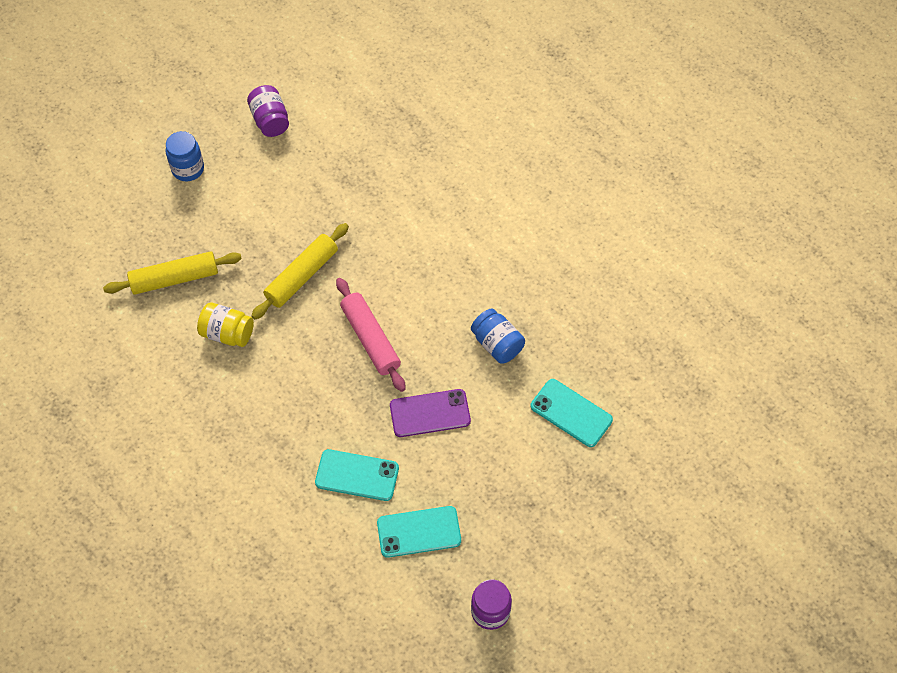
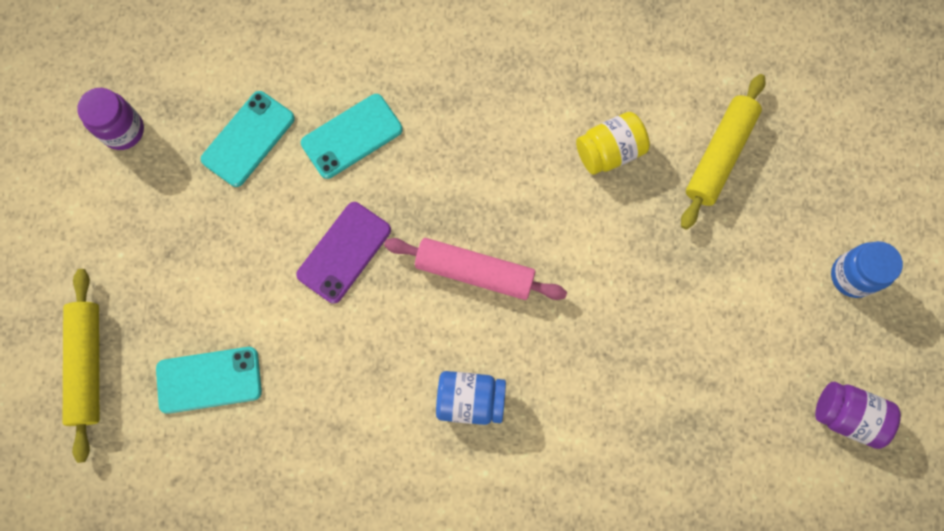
camera: 135 degrees right, 15 degrees up
yellow rolling pin [251,223,349,319] -> yellow rolling pin moved to [63,269,99,463]
blue jar [471,308,525,363] -> blue jar moved to [436,371,506,425]

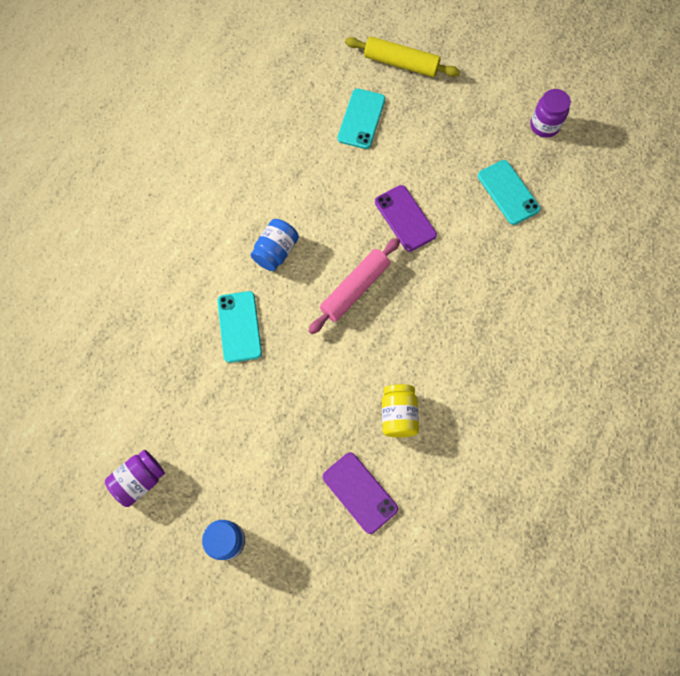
camera: 115 degrees right, 5 degrees down
turquoise phone [301,94,403,179] -> turquoise phone moved to [217,291,262,363]
yellow rolling pin [681,74,765,230] -> purple phone [323,452,398,534]

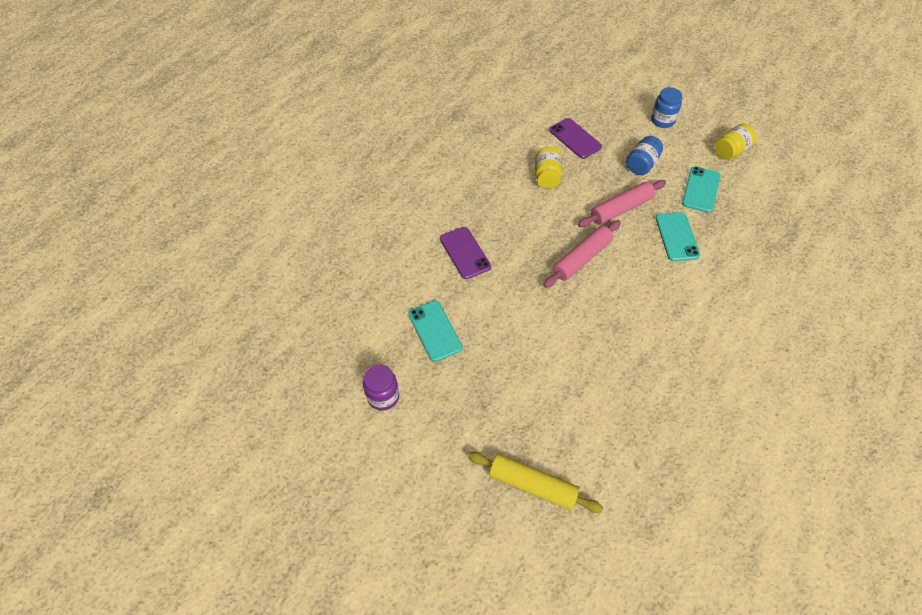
camera: 175 degrees left, 15 degrees down
purple jar [105,450,165,507] -> yellow jar [715,124,756,160]
blue jar [251,219,299,271] -> blue jar moved to [626,136,663,175]
turquoise phone [338,88,385,149] -> turquoise phone moved to [682,166,720,213]
purple phone [375,185,437,252] -> purple phone moved to [440,227,491,279]
none -> pink rolling pin [578,180,666,227]

